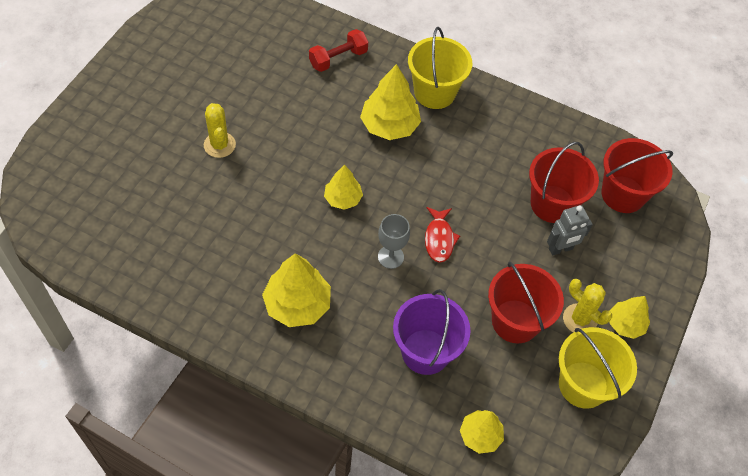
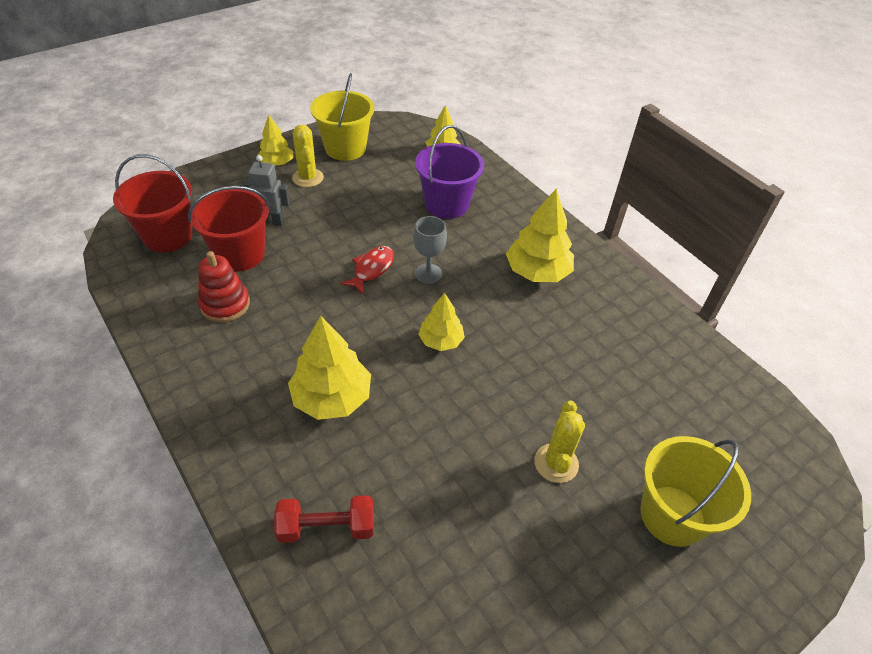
camera: 150 degrees left, 10 degrees down
yellow bucket [408,27,472,109] -> yellow bucket moved to [640,436,751,547]
red bucket [488,262,564,343] -> none
none -> red stacking toy [198,251,250,323]

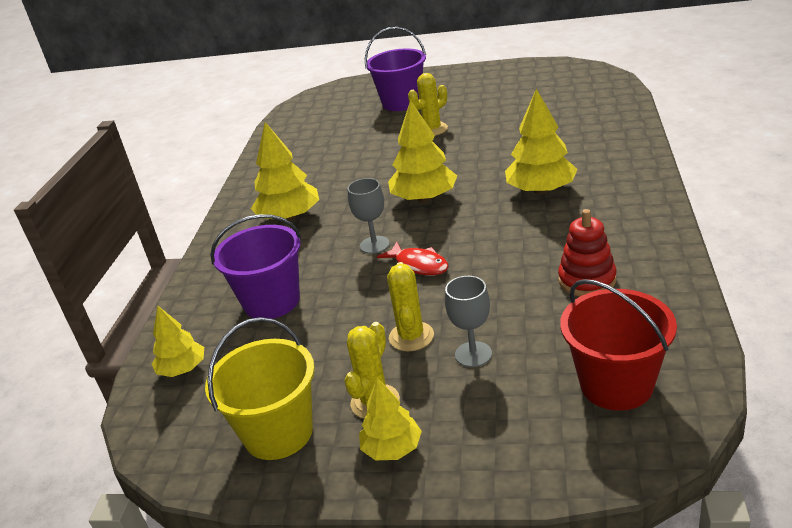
camera: 130 degrees left, 15 degrees down
red bucket [188,186,269,272] -> none
grey robot [243,155,290,226] -> grey goblet [445,276,492,367]
red dumbbell [274,495,374,543] -> none
red fish [340,246,394,294] -> red fish turned 120 degrees counterclockwise [377,242,449,275]
yellow tree [418,293,465,351] -> yellow tree [388,100,457,202], size x1.64
yellow bucket [640,436,751,547] -> purple bucket [365,27,426,111]
none -> yellow cactus [387,262,434,351]

